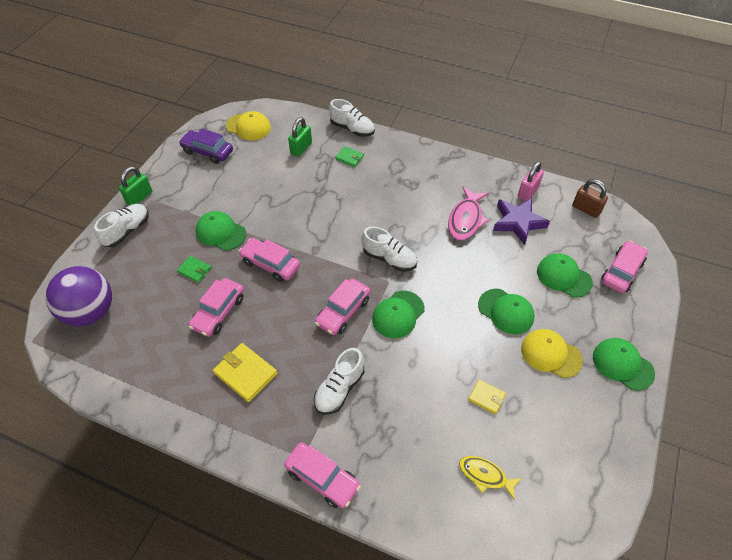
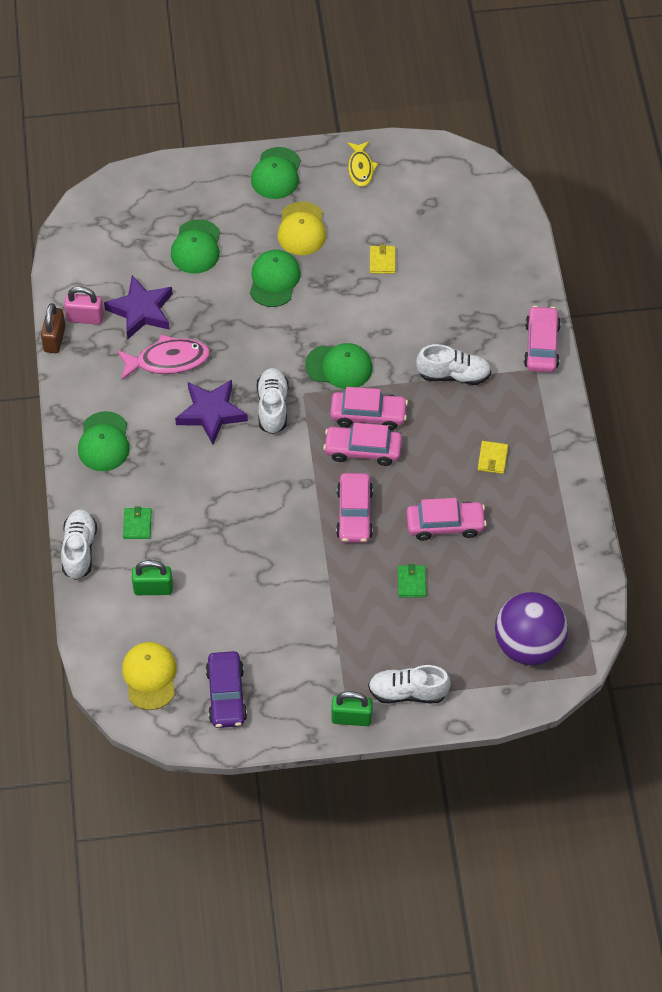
camera: 120 degrees left, 5 degrees up
green cap [196,211,246,251] -> green cap moved to [78,411,130,471]
yellow wallet [213,343,277,402] -> yellow wallet [478,441,508,474], size x0.59
yellow fish [459,456,522,500] -> yellow fish moved to [347,141,378,187]
brown padlock [572,179,608,218] -> brown padlock moved to [41,303,66,353]
pink car [601,241,648,293] -> pink car moved to [323,423,402,466]
none -> purple star [175,380,248,445]

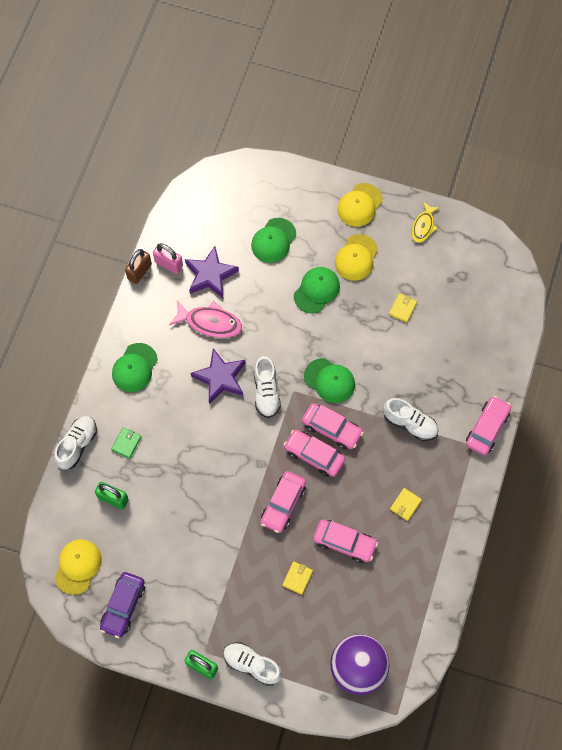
camera: 25 degrees right, 10 degrees up
green cap [251,147,301,199] -> yellow cap [337,183,383,227]
white shoe [257,368,289,434] -> white shoe turned 150 degrees clockwise [254,356,281,418]
green wallet [398,564,426,597] -> yellow wallet [282,561,313,595]

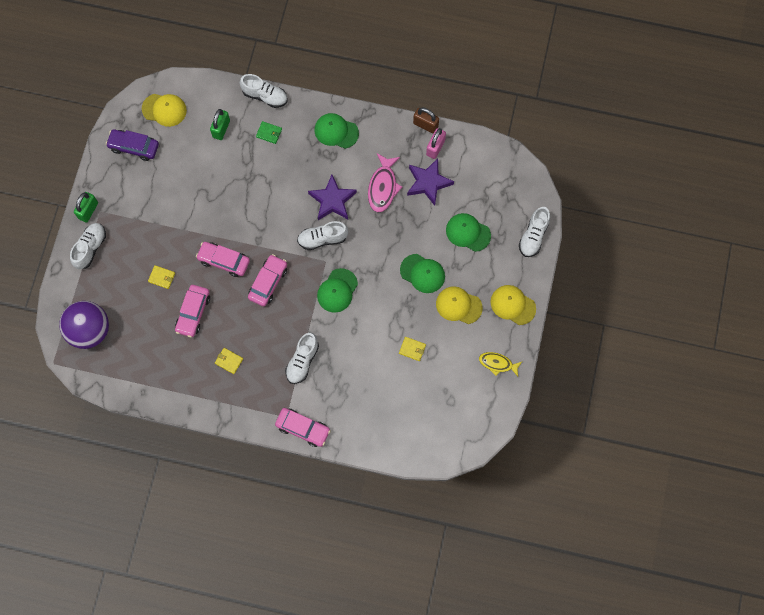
camera: 85 degrees right, 5 degrees up
pink car [302,403,364,450] -> none
none -> white shoe [519,207,550,257]

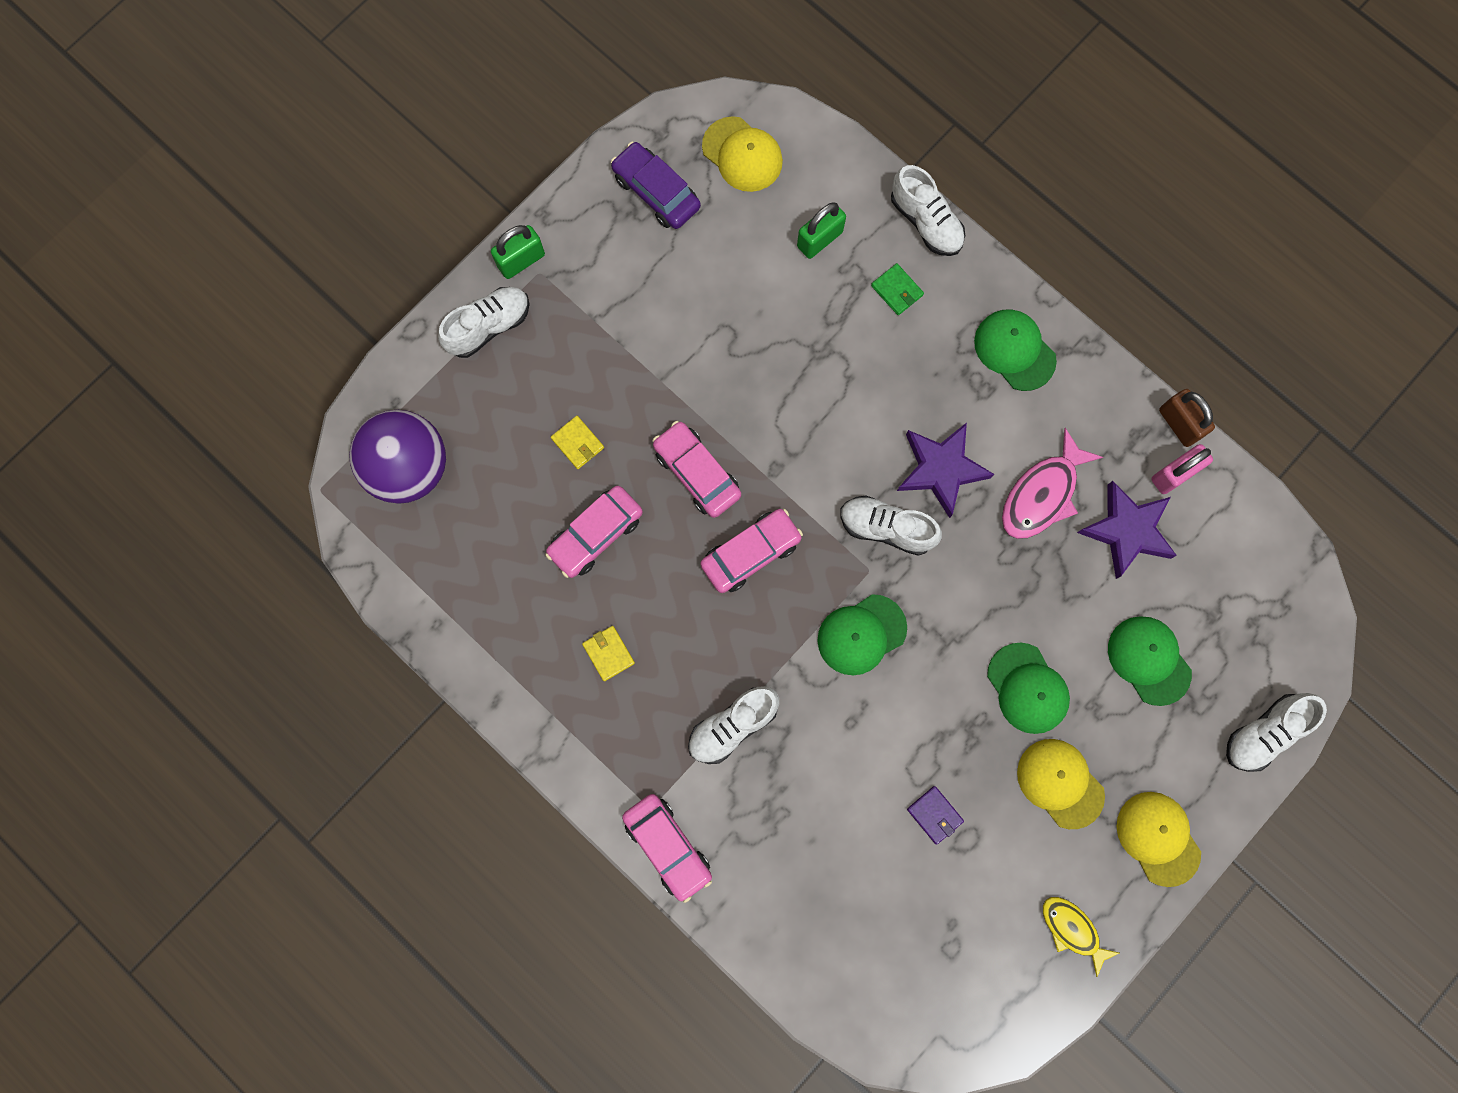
camera: 30 degrees right, 5 degrees up
yellow wallet [399,337,426,361] -> purple wallet [907,786,964,845]

